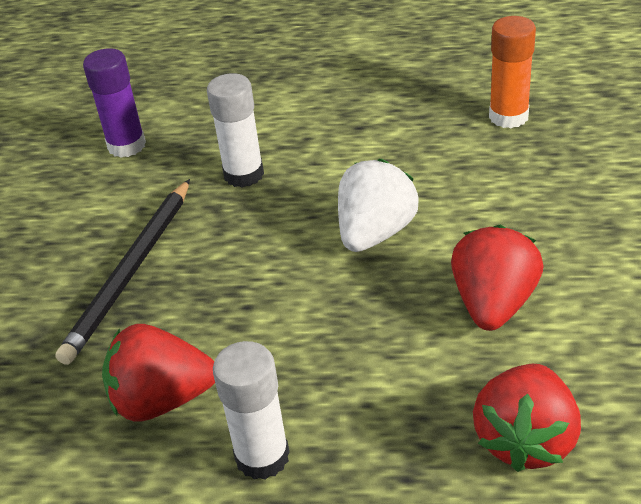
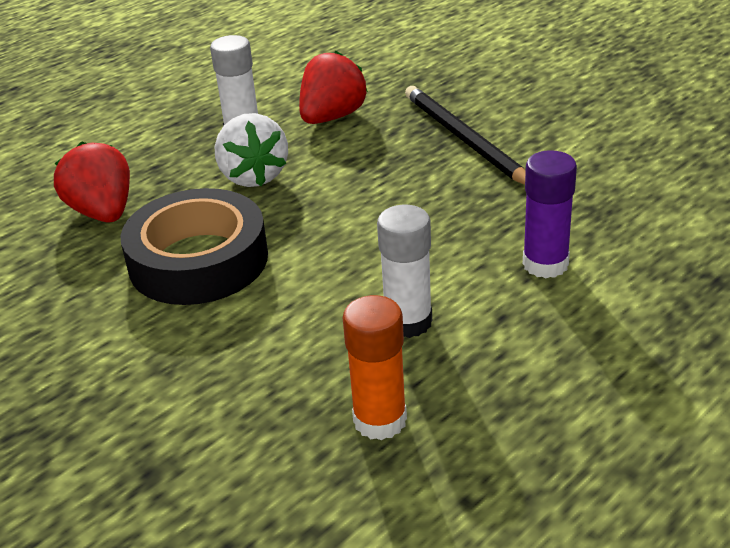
camera: 130 degrees right, 5 degrees down
purple glue stick [83,48,146,158] -> purple glue stick moved to [523,150,577,278]
white glue stick [207,73,264,187] -> white glue stick moved to [377,205,432,338]
white strawberry [338,159,419,252] -> white strawberry moved to [215,113,288,187]
red strawberry [451,225,544,331] -> black tape [120,188,268,305]

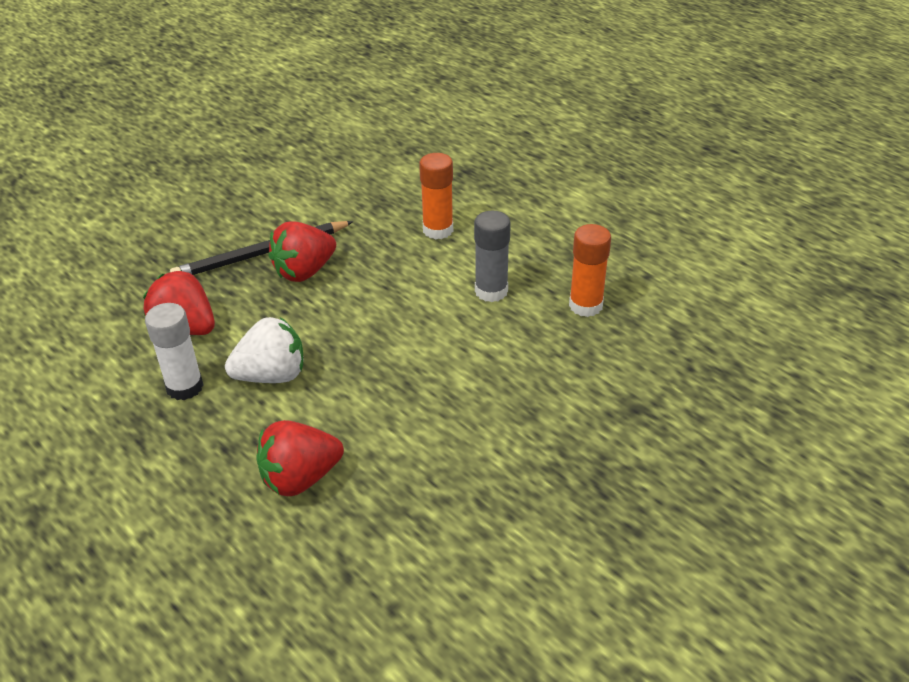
camera: 90 degrees left, 5 degrees up
black tape [120,188,268,305] -> none
white glue stick [377,205,432,338] -> grey glue stick [474,211,511,302]
purple glue stick [523,150,577,278] -> orange glue stick [419,153,453,239]
none -> red strawberry [268,221,336,282]

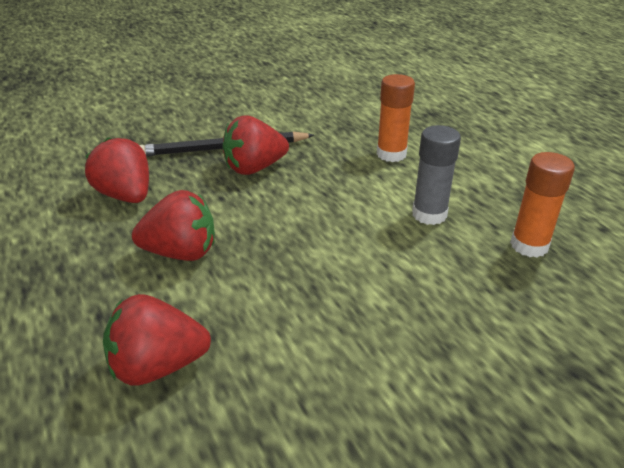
camera: 15 degrees right, 5 degrees down
white glue stick [145,303,203,400] -> none
white strawberry [225,317,304,383] -> red strawberry [132,190,215,261]

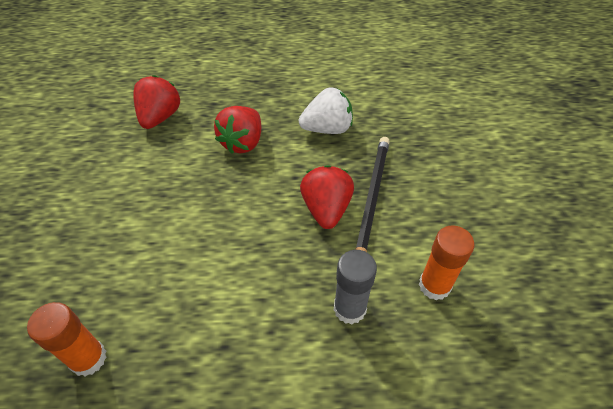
camera: 115 degrees right, 15 degrees up
red strawberry [85,137,149,203] -> white strawberry [299,87,353,134]
orange glue stick [377,74,415,162] -> orange glue stick moved to [419,225,474,300]
grey glue stick [412,125,461,225] -> grey glue stick moved to [334,250,377,324]

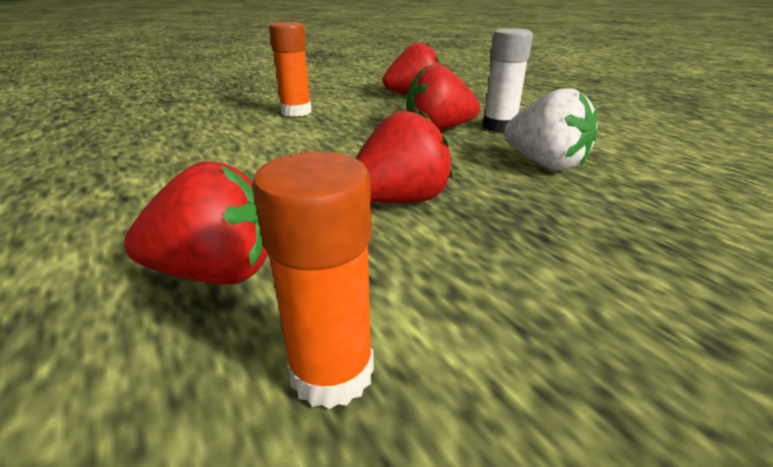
camera: 60 degrees right, 20 degrees down
orange glue stick [27,302,107,376] -> orange glue stick moved to [269,22,312,117]
grey glue stick [334,250,377,324] -> red strawberry [124,161,270,285]
black pencil [355,137,390,252] -> none
none -> white glue stick [483,28,533,133]

